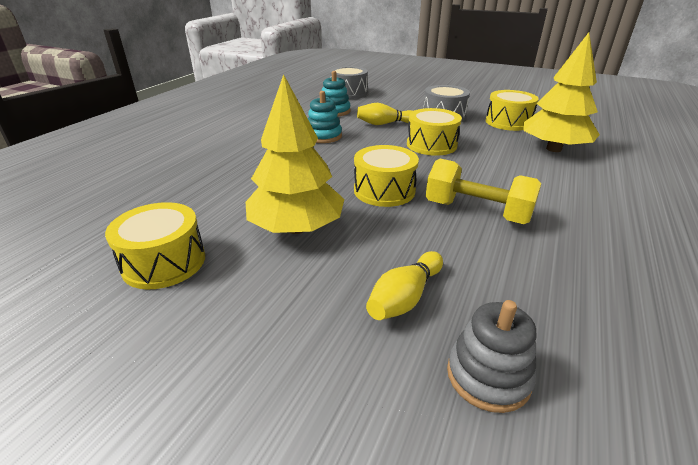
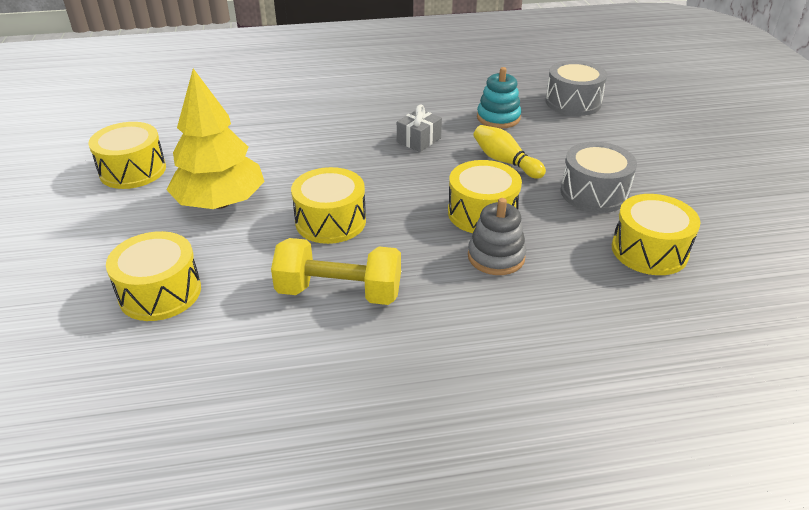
camera: 55 degrees right, 5 degrees up
turquoise stacking toy [308,91,342,143] -> grey gift [397,105,442,152]
yellow bowling pin [366,251,443,320] -> yellow drum [106,231,201,321]
yellow dumbbell [426,159,541,224] -> yellow dumbbell turned 75 degrees counterclockwise [271,238,401,305]
grey stacking toy [447,300,536,413] -> grey stacking toy moved to [468,198,526,275]
yellow tree [523,33,600,152] -> none

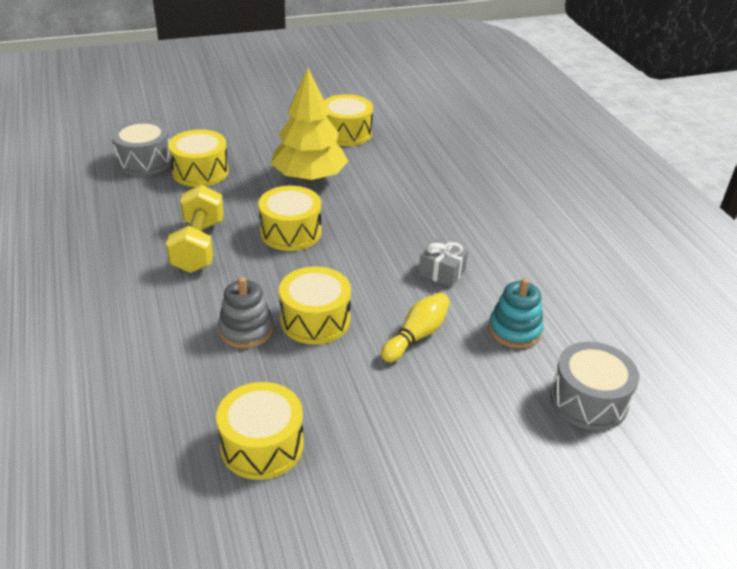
camera: 80 degrees right, 0 degrees up
grey drum [561,142,637,213] -> grey drum moved to [111,119,171,176]

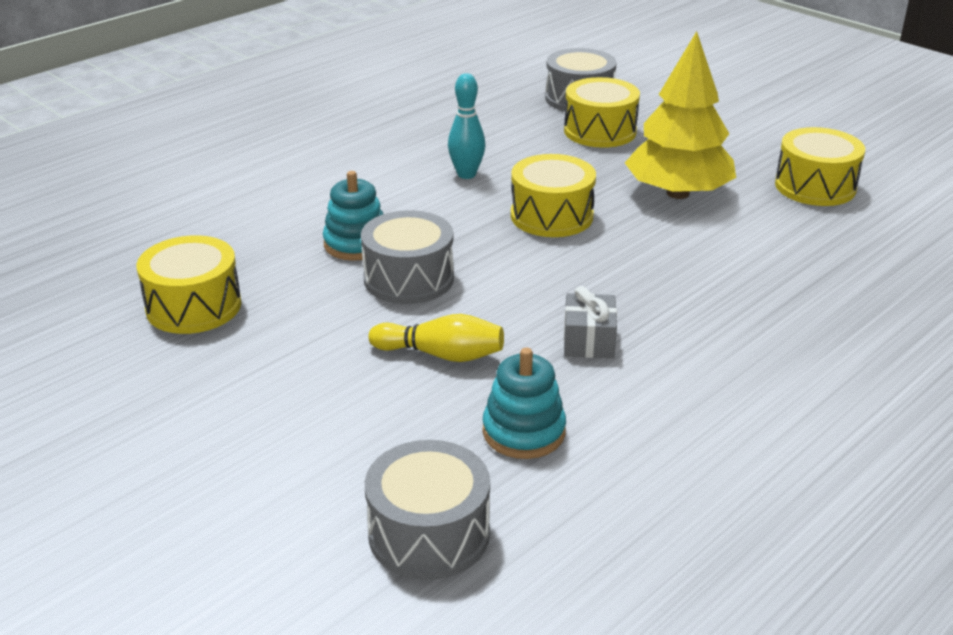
camera: 65 degrees right, 5 degrees down
yellow dumbbell [166,185,224,273] -> turquoise bowling pin [448,73,486,179]
grey stacking toy [218,277,274,348] -> turquoise stacking toy [323,171,383,261]
yellow drum [279,266,351,344] -> grey drum [361,210,454,304]

